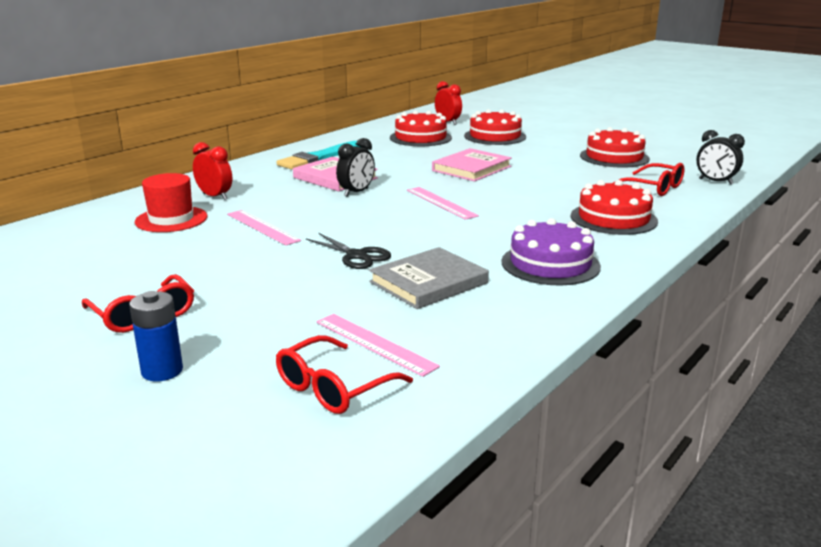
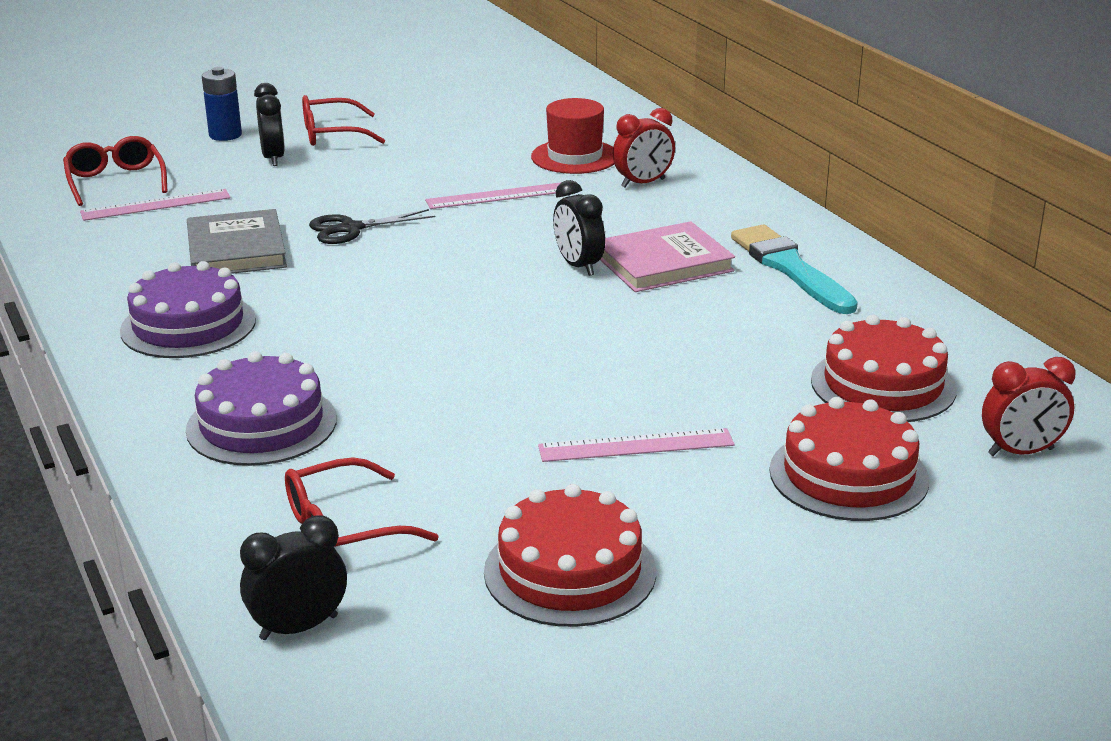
camera: 115 degrees right, 5 degrees up
pink ruler [407,187,479,220] -> pink ruler moved to [538,428,735,462]
pink book [432,148,512,181] -> none
red cake [571,180,658,235] -> purple cake [186,351,337,466]
none -> black clock [254,83,285,166]

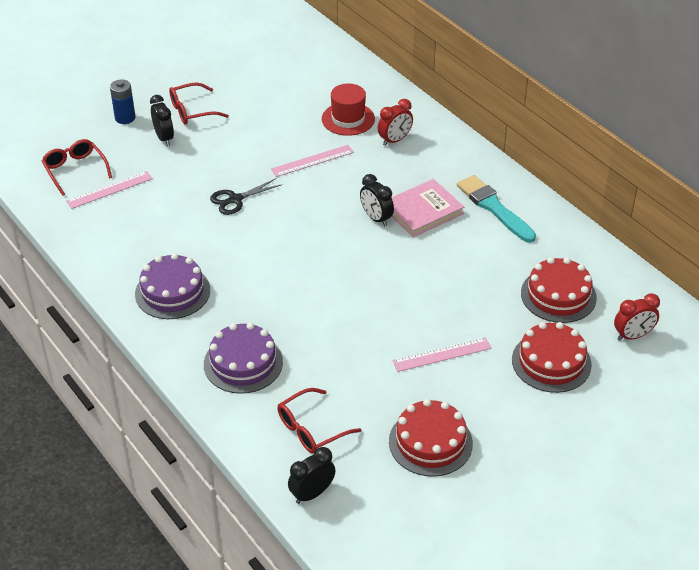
camera: 10 degrees left, 15 degrees up
grey book [187,209,287,274] -> none

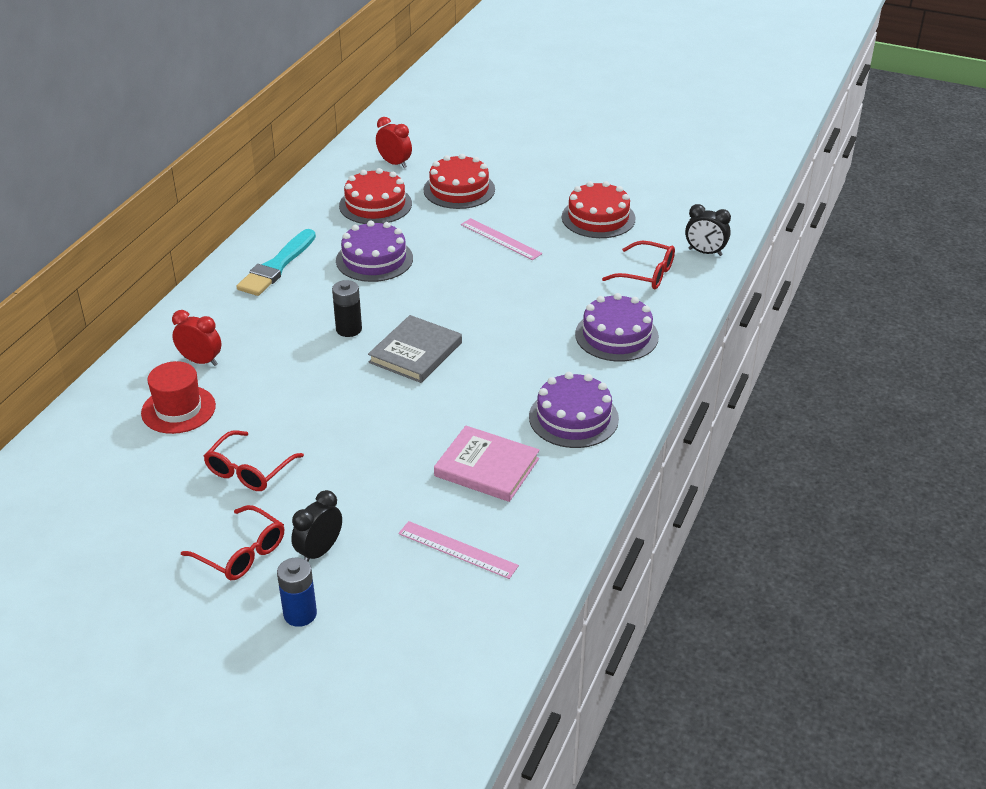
camera: 120 degrees left, 5 degrees down
red glasses [42,139,112,196] -> red glasses moved to [204,430,304,491]
black scissors [210,178,282,215] -> none
pink ruler [271,145,354,177] -> none
black clock [360,174,394,226] -> black battery [332,280,362,337]
pink book [391,179,464,237] -> pink book moved to [434,426,540,502]
none -> purple cake [336,220,413,282]
none -> grey book [368,315,462,383]

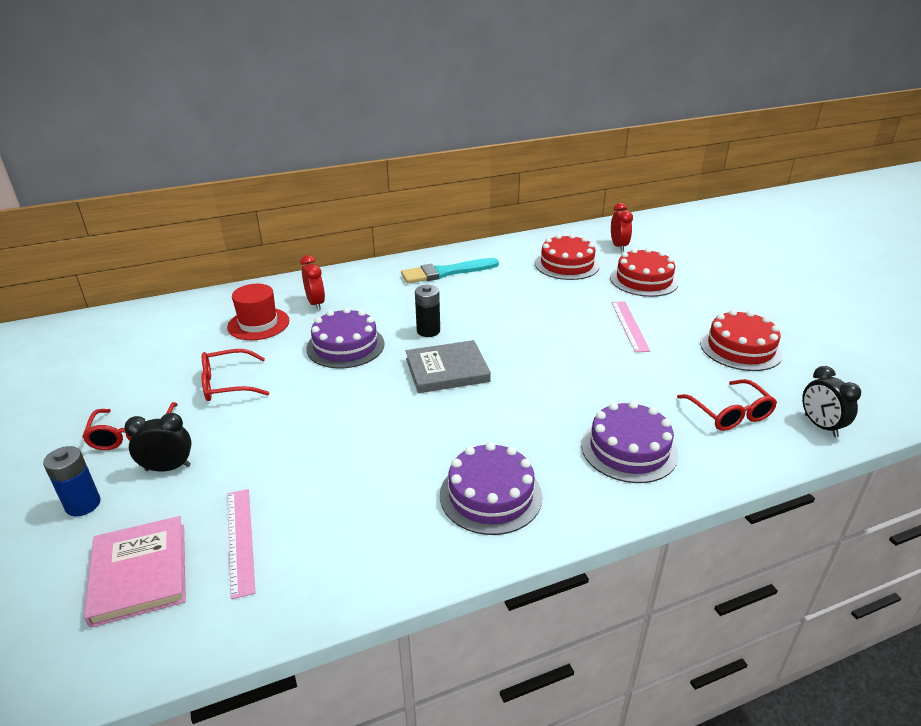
camera: 45 degrees right, 5 degrees down
purple cake [336,220,413,282] -> purple cake moved to [306,307,385,369]
pink book [434,426,540,502] -> pink book moved to [84,516,186,628]

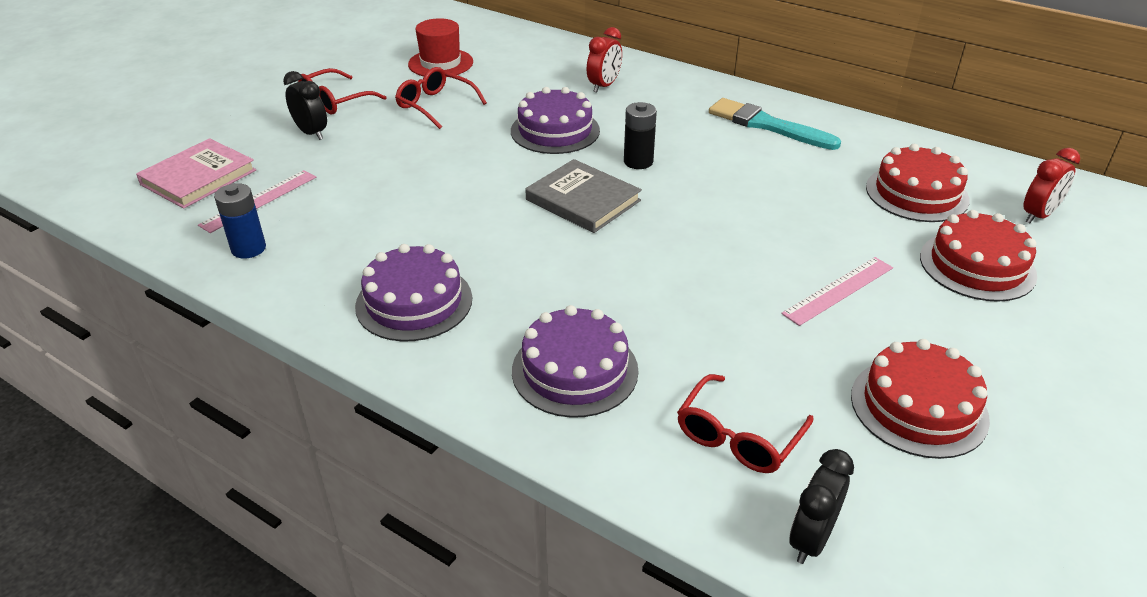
camera: 55 degrees right, 5 degrees up
blue battery [43,446,101,516] -> blue battery moved to [214,183,266,259]
red hat [227,284,289,340] -> red hat moved to [408,18,473,77]

